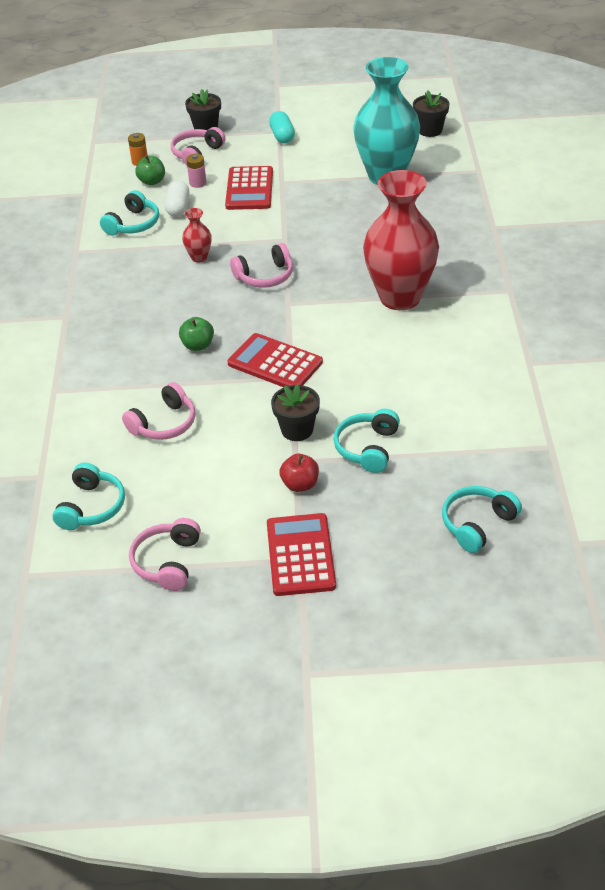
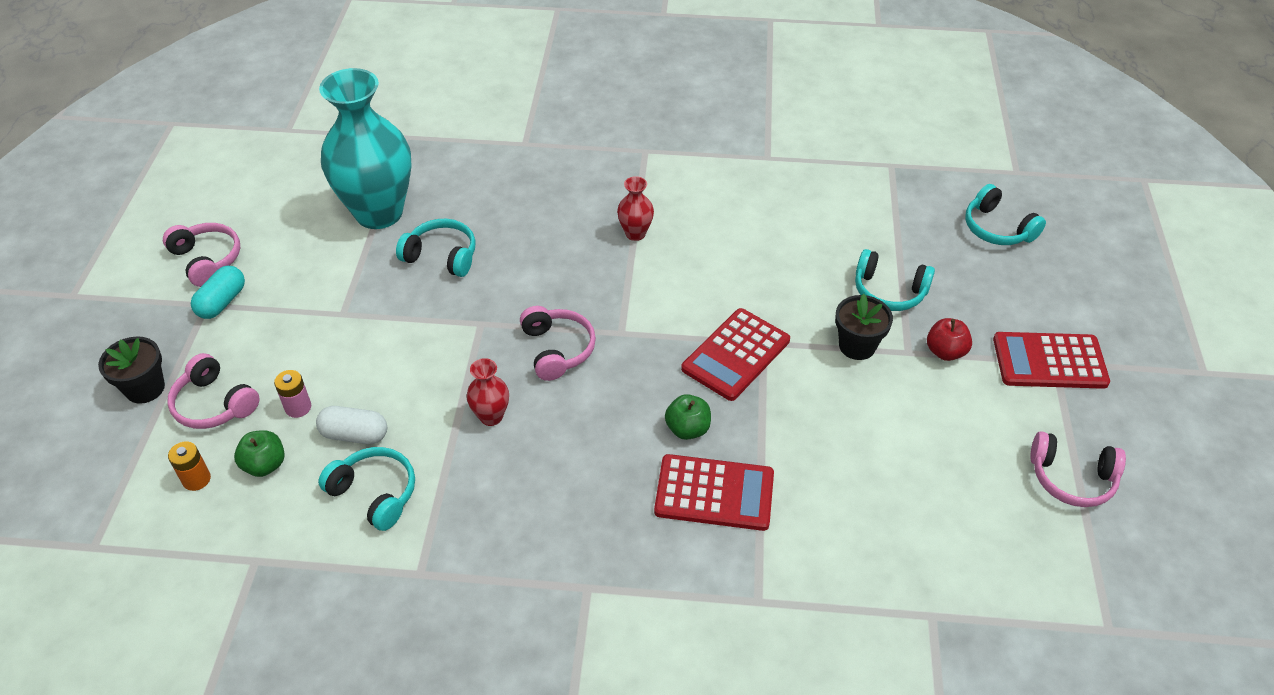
camera: 85 degrees left, 5 degrees up
turquoise headphones [52,462,125,530] -> turquoise headphones moved to [396,219,476,277]
pink headphones [122,382,195,440] -> pink headphones moved to [163,223,240,287]
red calculator [225,166,273,210] -> red calculator moved to [654,454,774,531]
turquoise capsule [269,111,295,143] -> turquoise capsule turned 60 degrees counterclockwise [191,266,245,319]
red vase [363,170,439,310] -> red vase [617,176,654,241], size x0.42
black flower pot [413,91,450,137] -> none

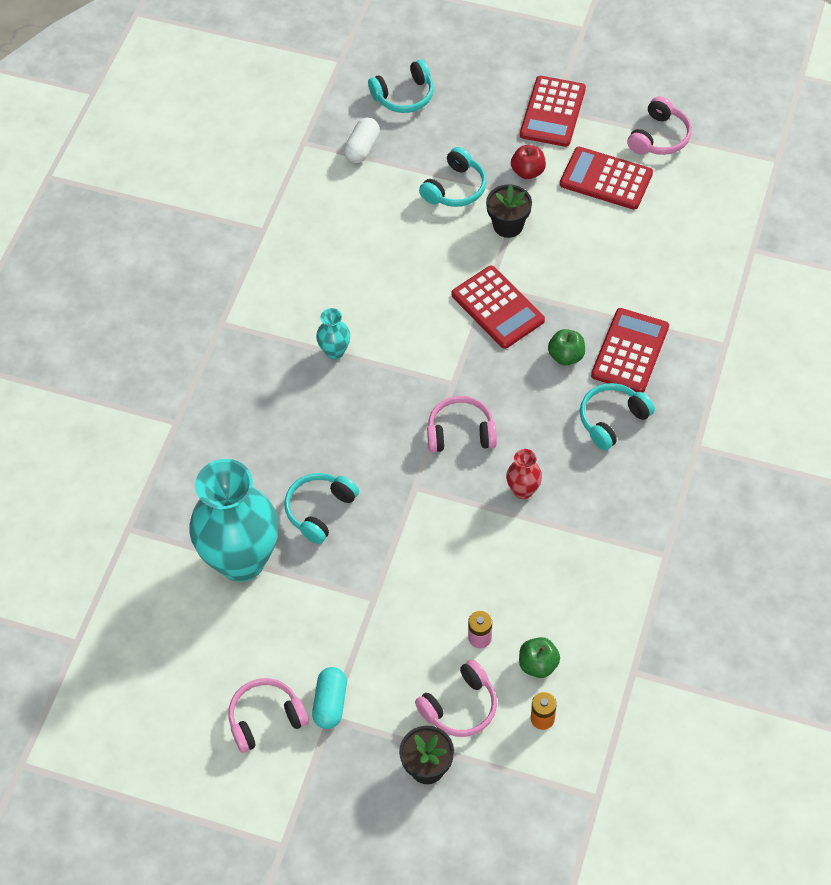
camera: 75 degrees left, 10 degrees up
turquoise capsule [191,266,245,319] -> turquoise capsule turned 60 degrees clockwise [312,667,347,729]
white capsule [316,406,387,444] -> white capsule moved to [344,118,380,163]
turquoise headphones [318,447,415,531] -> turquoise headphones moved to [580,383,655,450]
red vase [617,176,654,241] -> turquoise vase [316,308,350,360]
none -> red calculator [560,147,653,210]

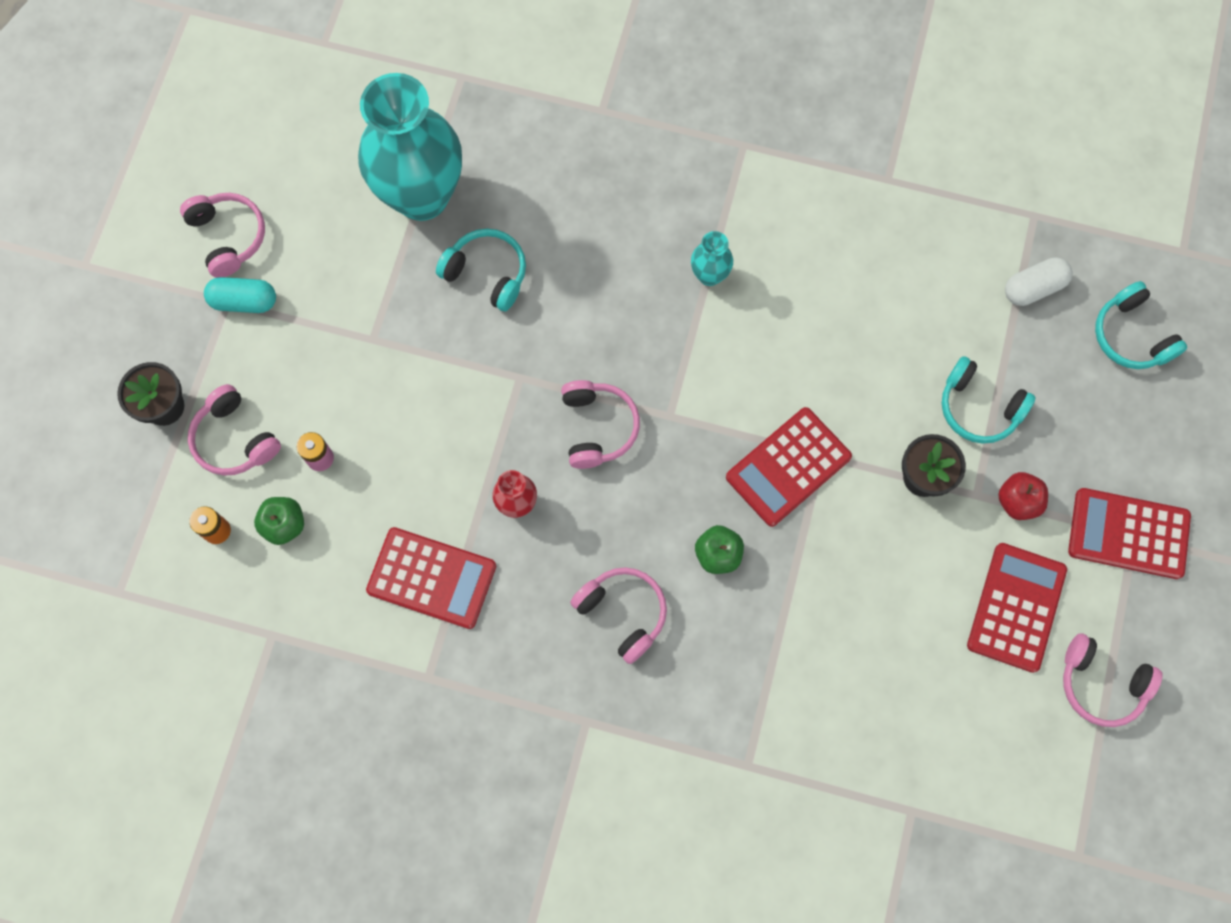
camera: 85 degrees right, 15 degrees up
white capsule [344,118,380,163] -> white capsule turned 45 degrees counterclockwise [1005,257,1073,306]
turquoise headphones [580,383,655,450] -> pink headphones [570,567,667,664]
red calculator [591,308,669,392] -> red calculator moved to [366,527,496,629]

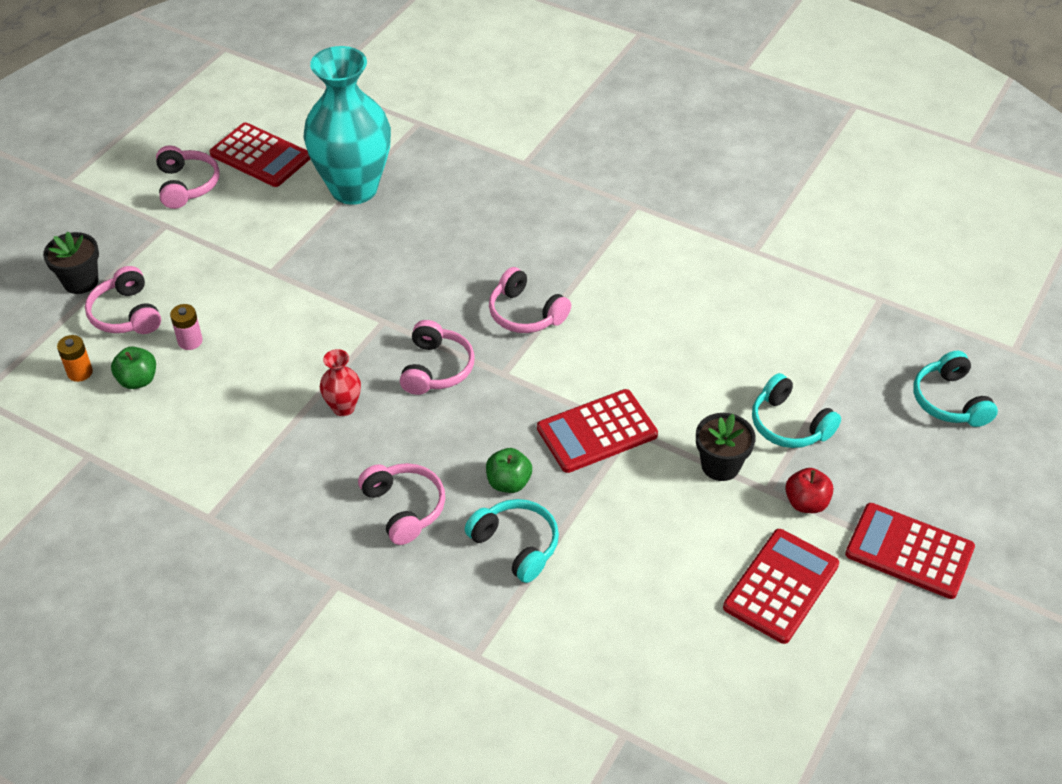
camera: 15 degrees right, 25 degrees down
turquoise capsule [204,277,276,313] -> none
red calculator [366,527,496,629] -> red calculator moved to [210,122,310,187]
turquoise headphones [436,229,526,311] -> turquoise headphones moved to [465,499,559,583]
turquoise vase [691,231,733,286] -> none
white capsule [1005,257,1073,306] -> none
pink headphones [1063,633,1163,727] -> pink headphones moved to [489,267,571,333]

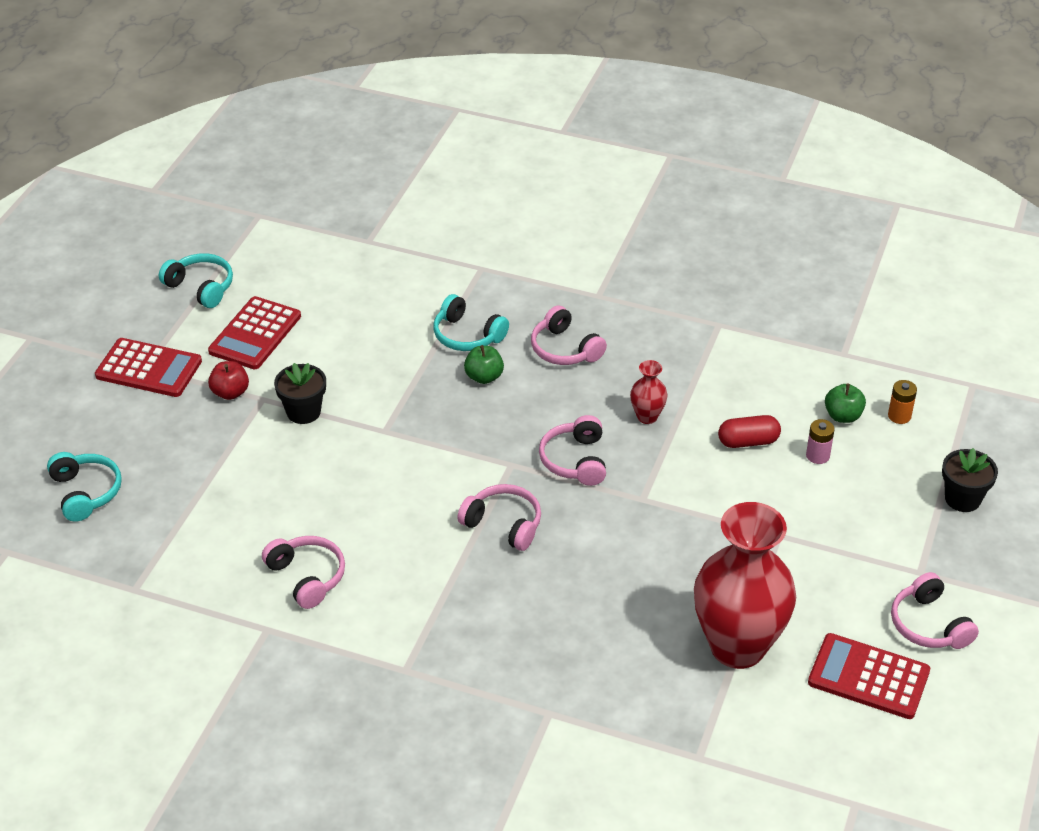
camera: 170 degrees right, 5 degrees down
pink headphones [85,266,161,334] -> pink headphones moved to [262,536,345,609]
turquoise vase [303,46,391,205] -> red vase [694,502,796,669]
red calculator [537,389,658,473] -> none
turquoise headphones [752,373,841,448] -> turquoise headphones moved to [159,253,233,308]
none -> red capsule [718,415,781,448]

